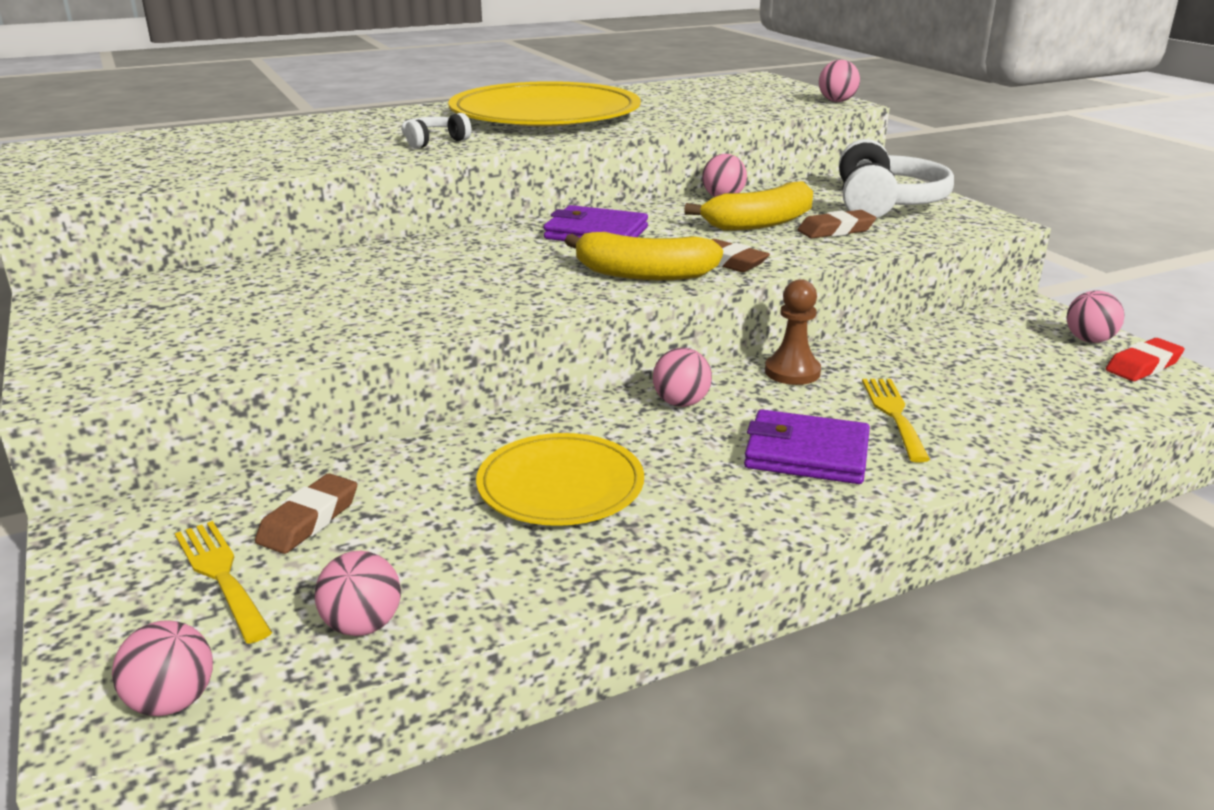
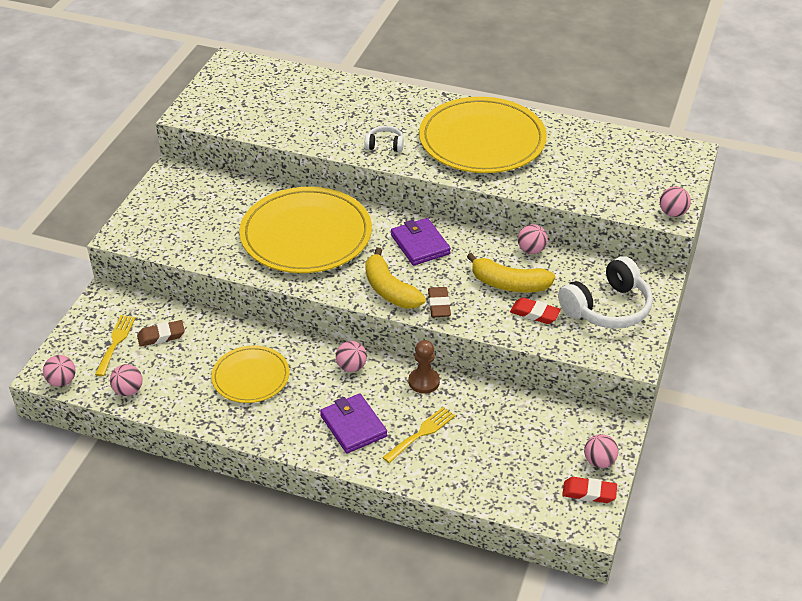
camera: 45 degrees right, 15 degrees up
brown eraser [797,210,876,238] -> red eraser [510,297,561,324]
none -> yellow plate [239,187,372,273]

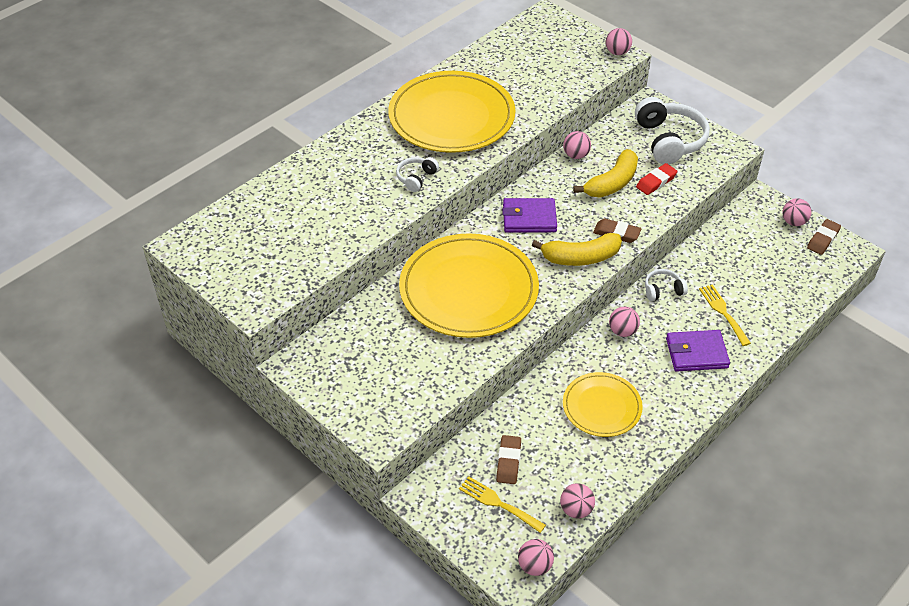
camera: 65 degrees left, 5 degrees up
brown pawn [409,340,440,394] -> white headphones [645,269,688,301]
red eraser [562,477,617,503] -> brown eraser [807,219,841,255]

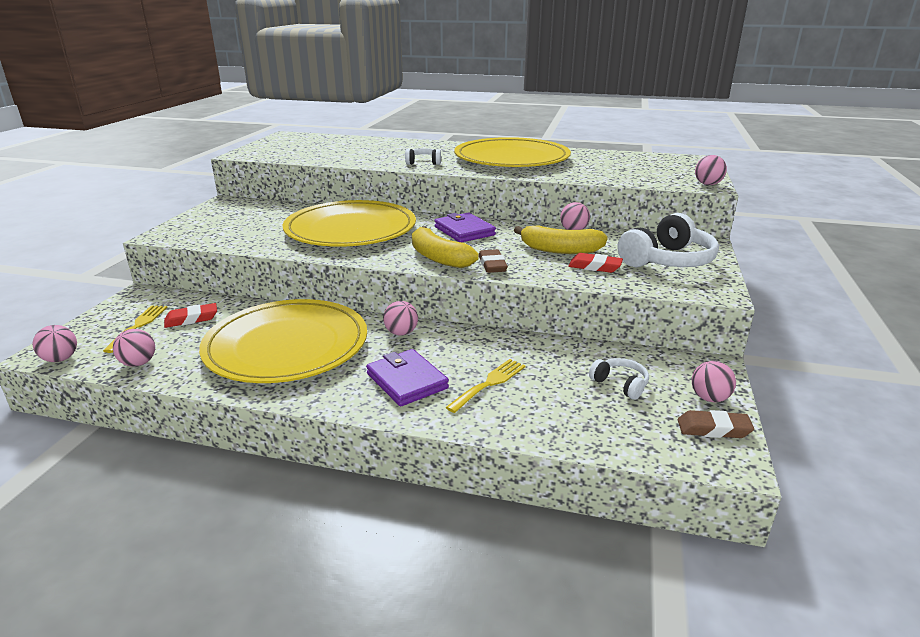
camera: 60 degrees right, 20 degrees down
brown eraser [496,435,521,484] -> red eraser [164,303,217,328]
yellow plate [563,372,643,437] -> yellow plate [199,299,367,383], size x1.82
white headphones [645,269,688,301] -> white headphones moved to [589,358,649,400]

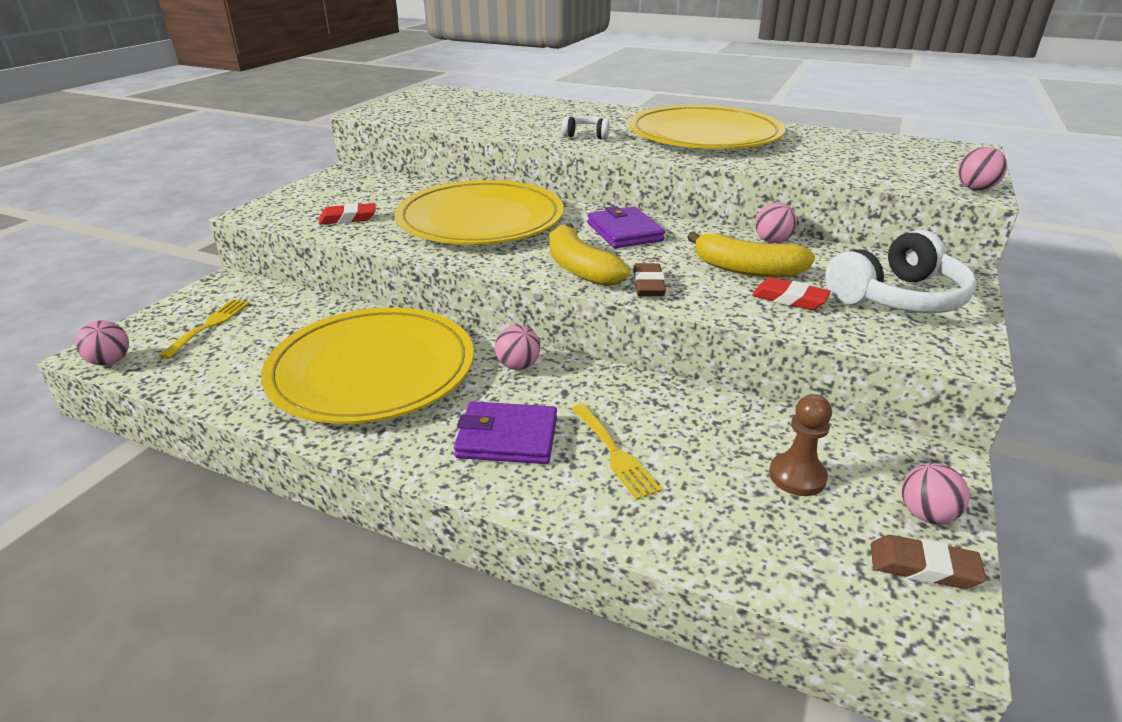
camera: 10 degrees right, 5 degrees up
pink ball [113,329,155,367] -> none
red eraser [164,303,217,328] -> red eraser moved to [318,203,376,225]
purple wallet [366,349,449,406] -> purple wallet turned 60 degrees counterclockwise [454,401,557,464]
yellow fork [445,359,526,413] -> yellow fork turned 105 degrees clockwise [572,404,662,500]
white headphones [589,358,649,400] -> brown pawn [769,394,832,496]

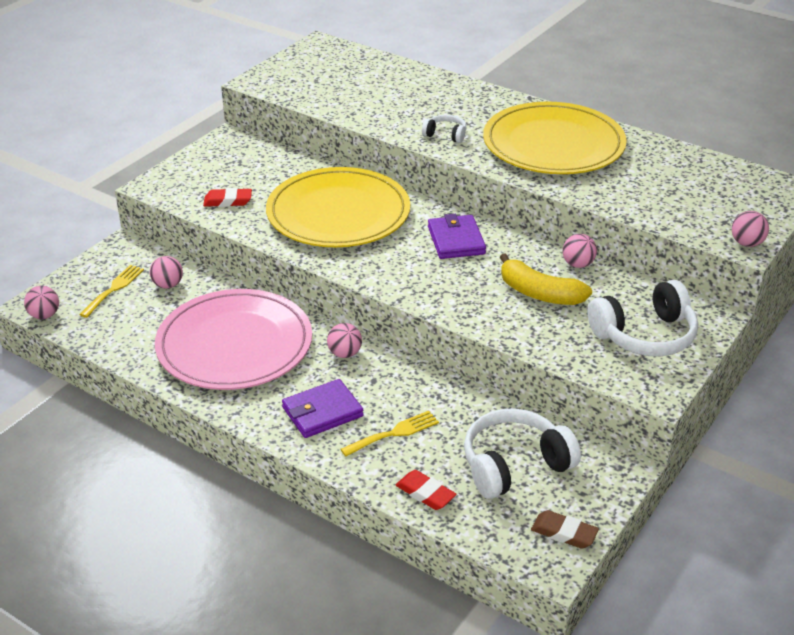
camera: 10 degrees right, 5 degrees up
yellow plate [261,307,474,424] -> pink plate [155,289,312,390]
purple wallet [454,401,557,464] -> purple wallet turned 45 degrees counterclockwise [282,379,364,438]
yellow banana [549,223,630,286] -> none
yellow fork [572,404,662,500] -> yellow fork turned 105 degrees counterclockwise [341,411,439,456]
brown eraser [633,263,666,296] -> none
red eraser [752,277,831,310] -> red eraser moved to [396,470,456,510]
brown pawn [769,394,832,496] -> white headphones [464,408,581,499]
pink ball [901,463,970,524] -> pink ball moved to [150,256,183,288]

